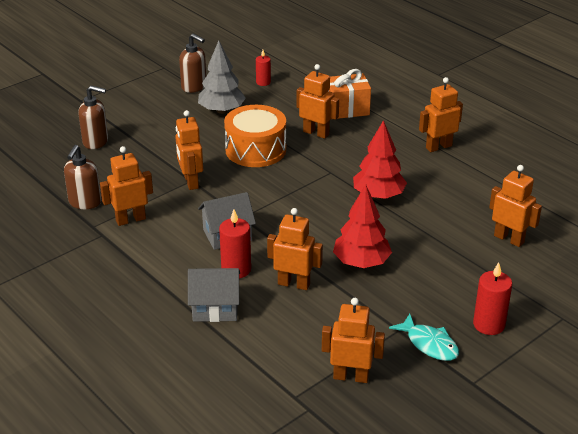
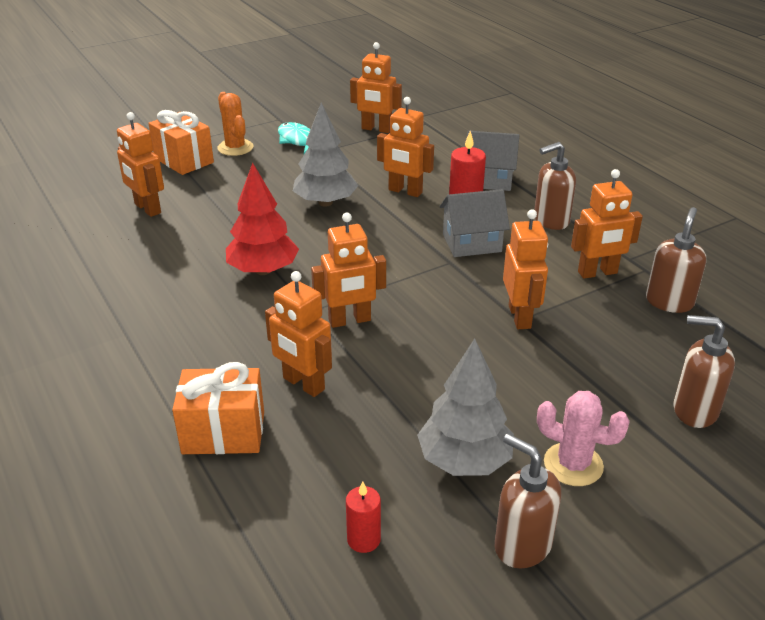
camera: 170 degrees left, 0 degrees up
orange drum [224,105,286,167] -> none
red tree [333,184,392,268] -> grey tree [293,103,358,207]
orange robot [419,77,463,152] -> orange robot moved to [311,213,386,328]
red candle [473,262,512,335] -> orange cactus [217,92,253,156]
none -> orange gift [148,110,214,175]
none -> brown soap dispenser [534,142,576,230]
none -> pink cactus [537,391,630,486]

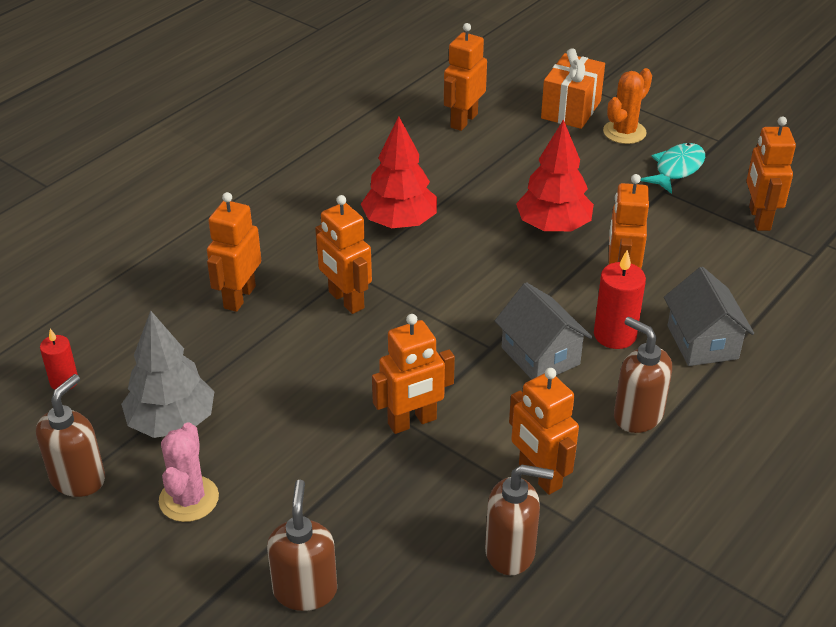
camera: 70 degrees right, 5 degrees up
orange gift [172,362,264,454] -> none
grey tree [293,103,358,207] -> red tree [516,119,594,232]

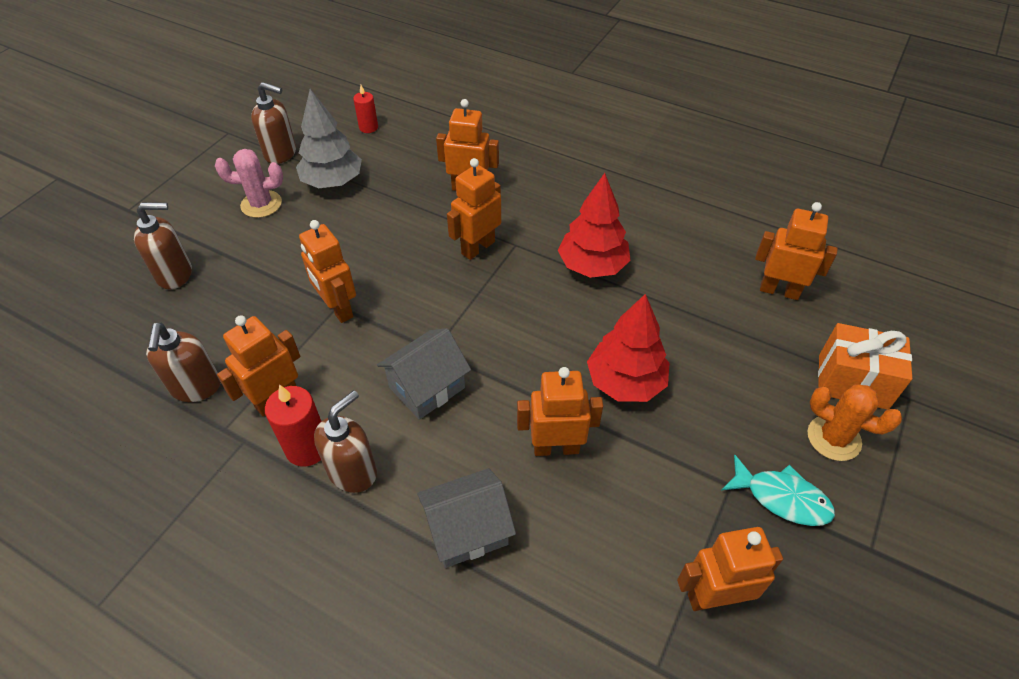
camera: 80 degrees right, 10 degrees up
red candle [594,250,646,349] -> red candle moved to [265,384,322,466]

